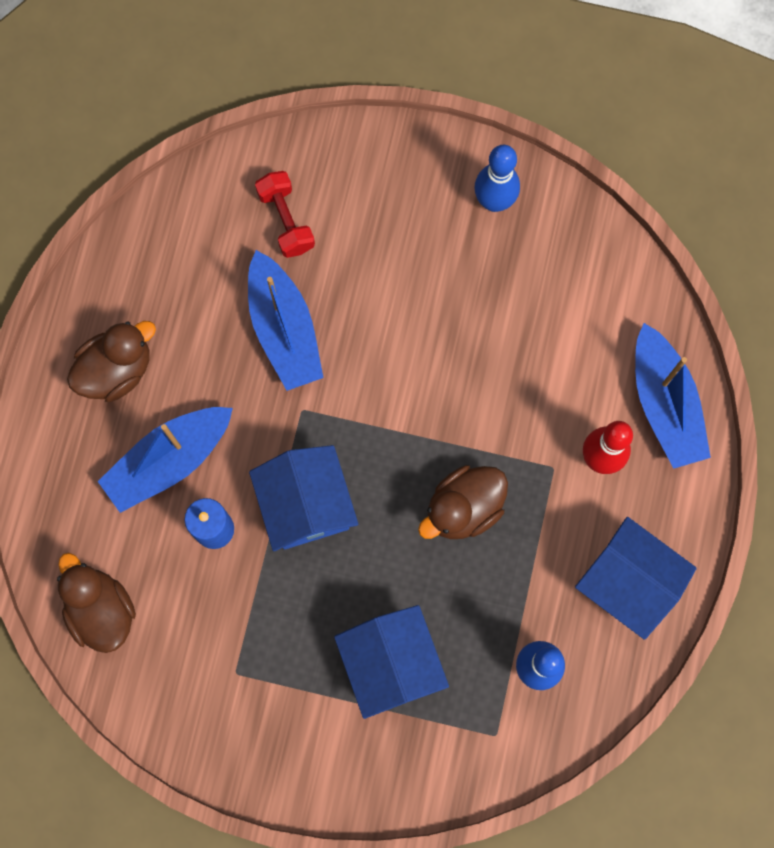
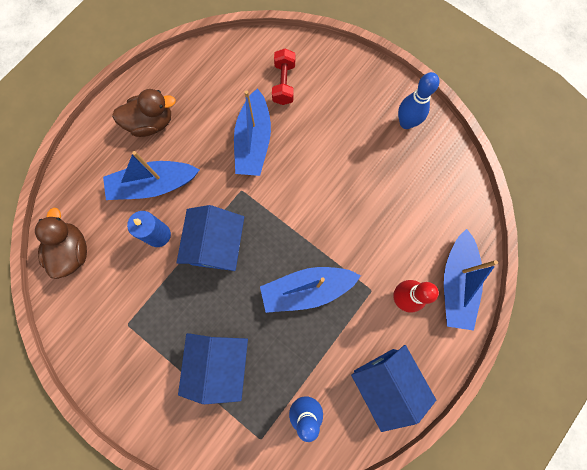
camera: 25 degrees right, 0 degrees up
brown duck [418,465,508,539] -> blue boat [260,267,361,313]

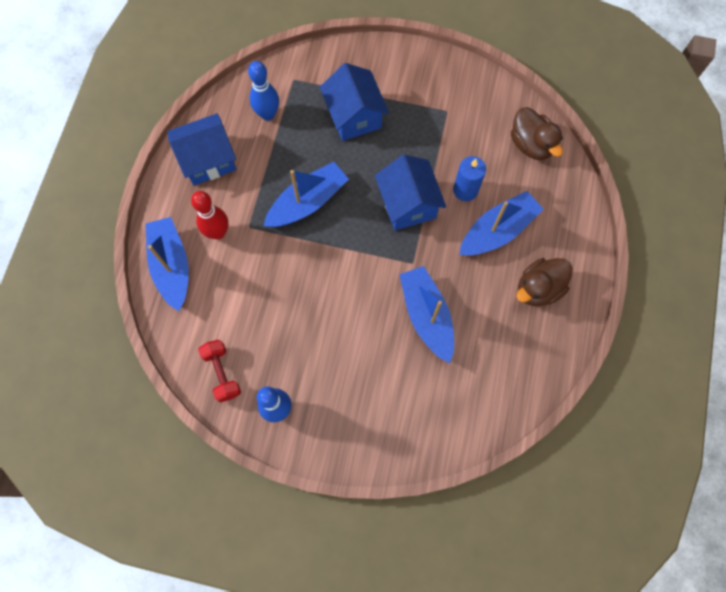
camera: 155 degrees right, 5 degrees down
red dumbbell [272,49,295,105] -> red dumbbell moved to [198,340,241,403]
blue house [351,345,436,432] -> blue house turned 60 degrees counterclockwise [167,113,236,186]

